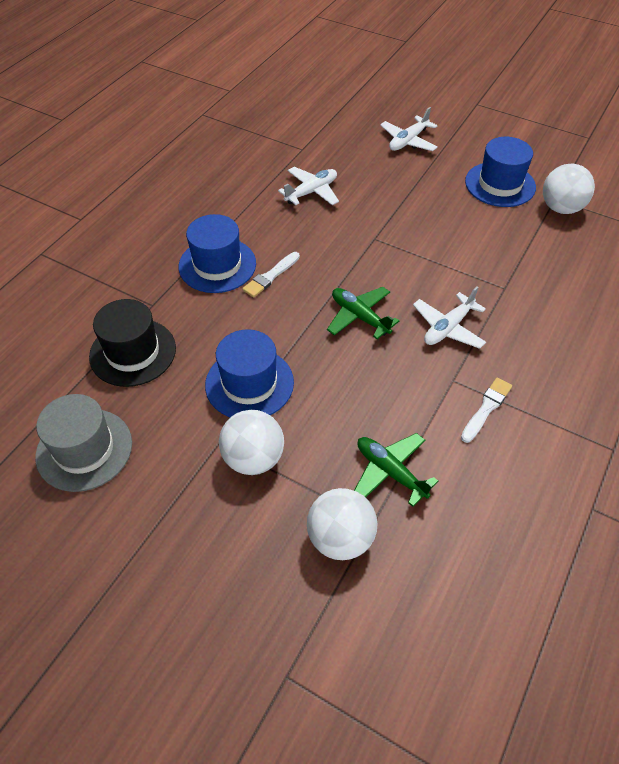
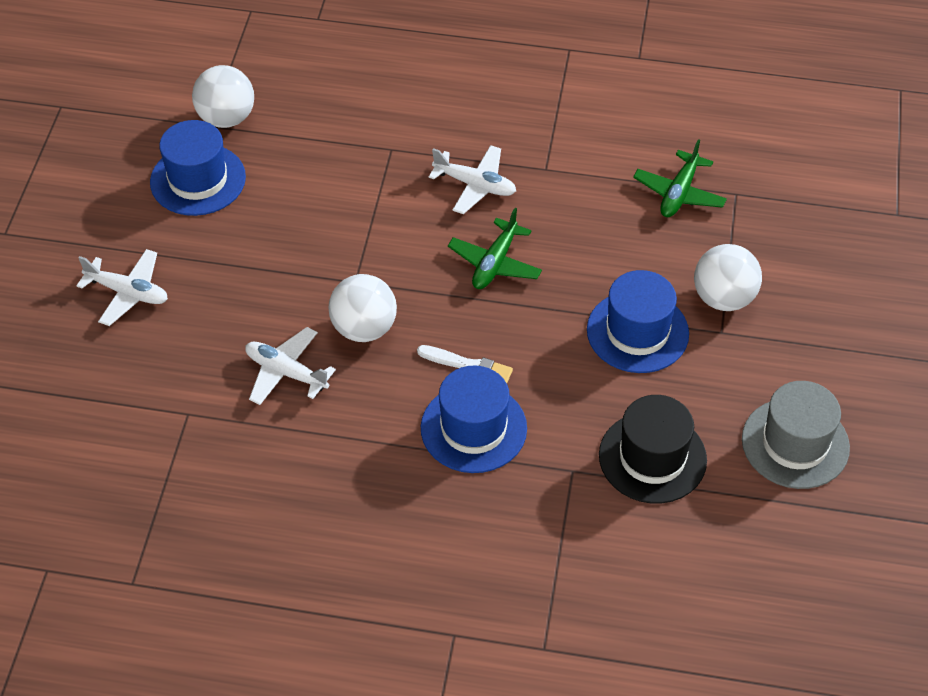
camera: 110 degrees left, 0 degrees up
white ball [307,488,377,560] -> white ball moved to [328,274,397,342]
white brush [461,378,512,443] -> none

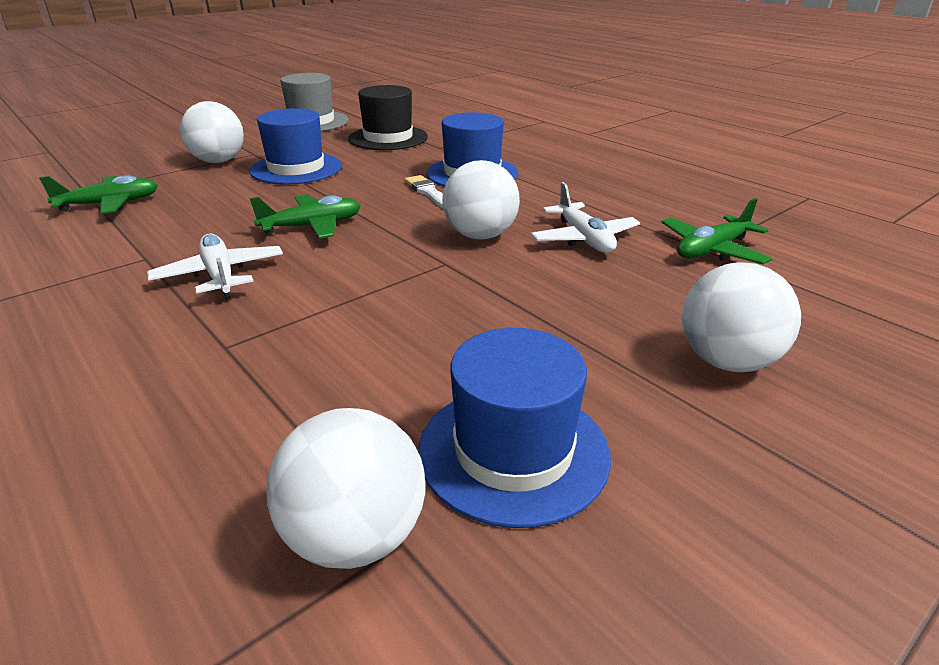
camera: 140 degrees left, 20 degrees down
white plane [77,249,168,326] -> white ball [682,262,801,372]
none -> green plane [661,198,772,265]

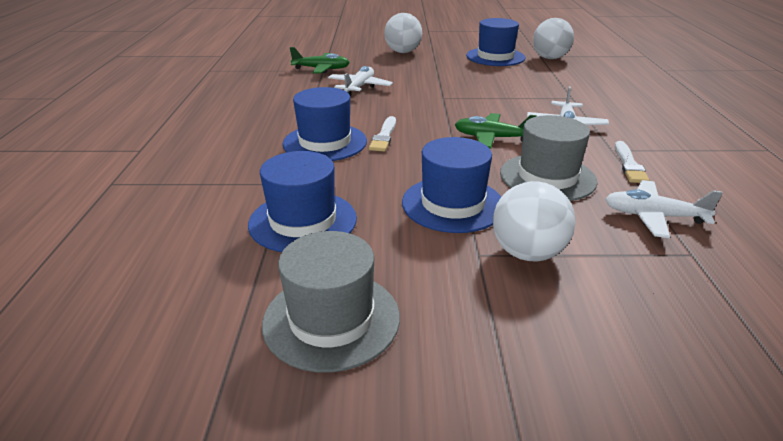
camera: 140 degrees left, 0 degrees up
green plane [39,175,158,214] -> white plane [605,180,723,238]
black hat [348,85,428,150] -> blue hat [248,151,357,252]
white ball [442,160,520,240] -> none
none -> grey hat [500,115,597,201]
none -> white brush [615,141,649,183]

